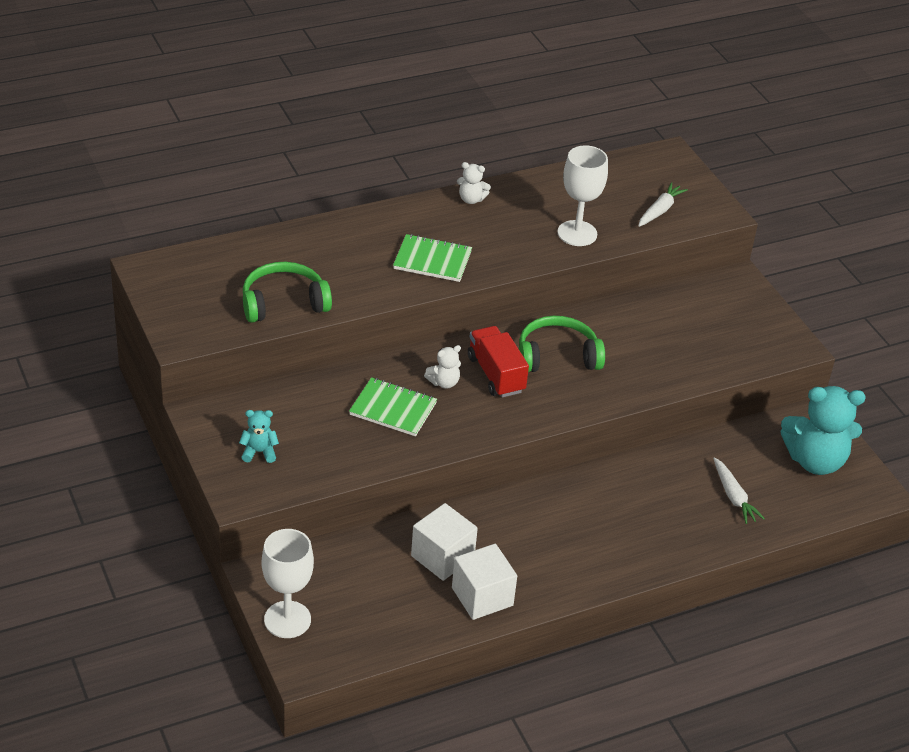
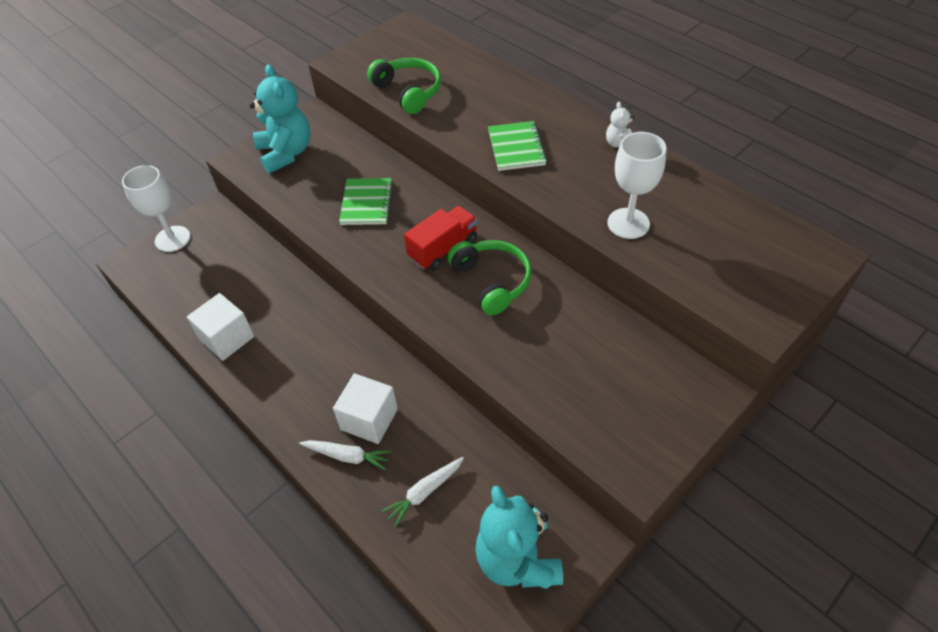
camera: 75 degrees right, 10 degrees up
turquoise teddy bear [239,410,279,463] -> turquoise teddy bear [250,64,311,173], size x2.16
white cube [411,503,478,581] -> white cube moved to [333,373,398,444]
white teddy bear [424,345,461,389] -> none
white carrot [638,182,688,227] -> white carrot moved to [299,440,391,470]

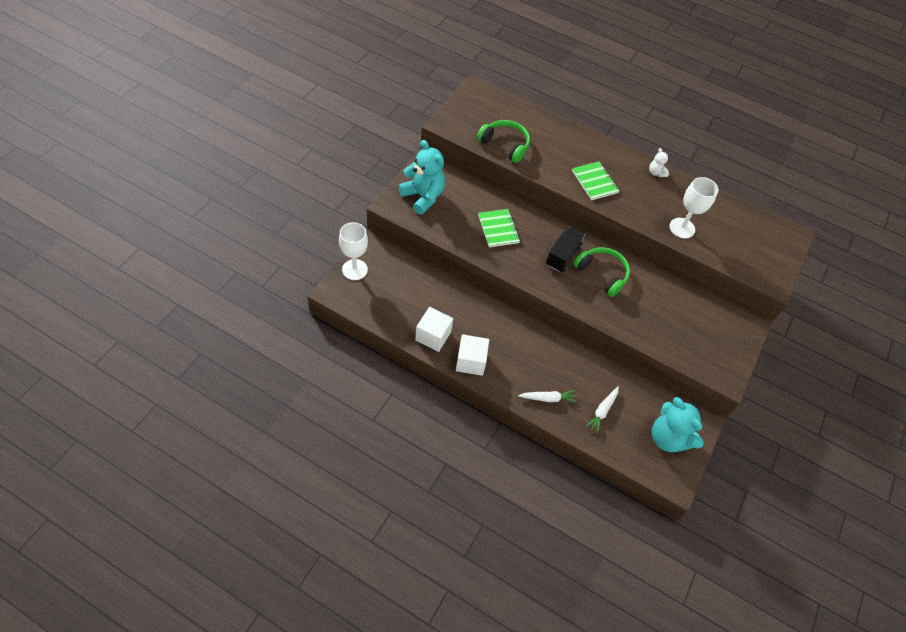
camera: 25 degrees left, 5 degrees up
white cube [333,373,398,444] -> white cube moved to [456,334,489,376]
red truck [404,206,477,271] -> black truck [546,226,585,272]

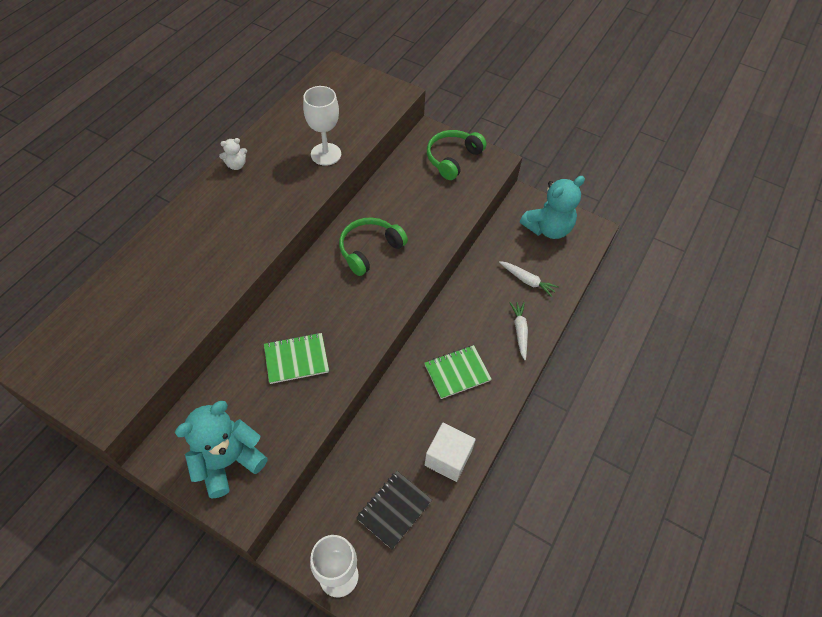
camera: 85 degrees left, 0 degrees up
white cube [456,334,489,376] -> none
green headphones [477,120,530,163] -> green headphones moved to [427,130,487,180]
black truck [546,226,585,272] -> none
green notebook [572,161,619,200] -> green notebook moved to [425,345,492,399]
none -> black notebook [356,471,432,550]

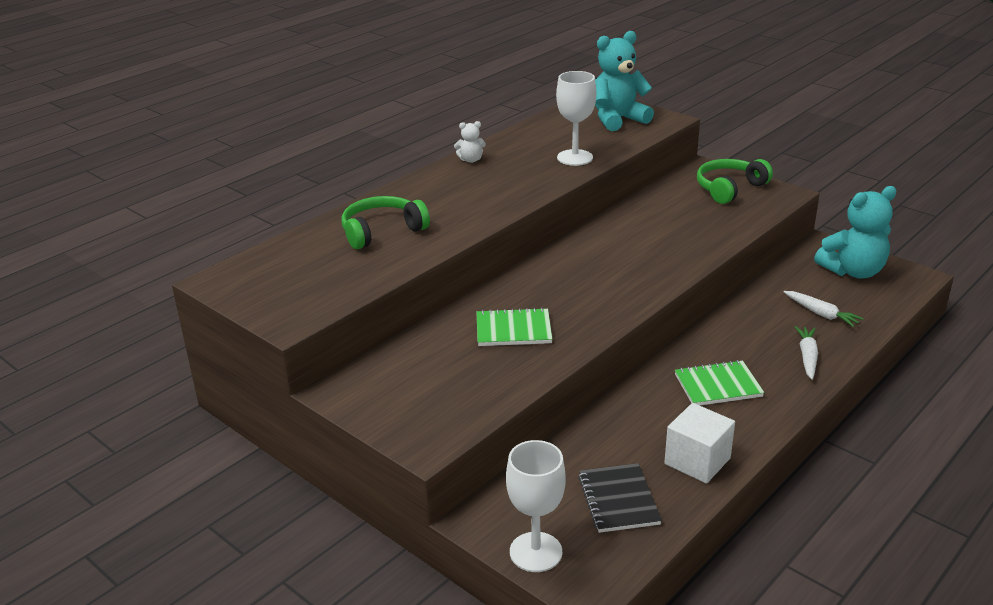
camera: 15 degrees right, 25 degrees down
turquoise teddy bear [175,401,268,499] -> turquoise teddy bear moved to [595,31,654,131]
green headphones [339,217,408,276] -> green headphones moved to [341,196,430,249]
black notebook [356,471,432,550] -> black notebook turned 60 degrees counterclockwise [578,463,662,533]

